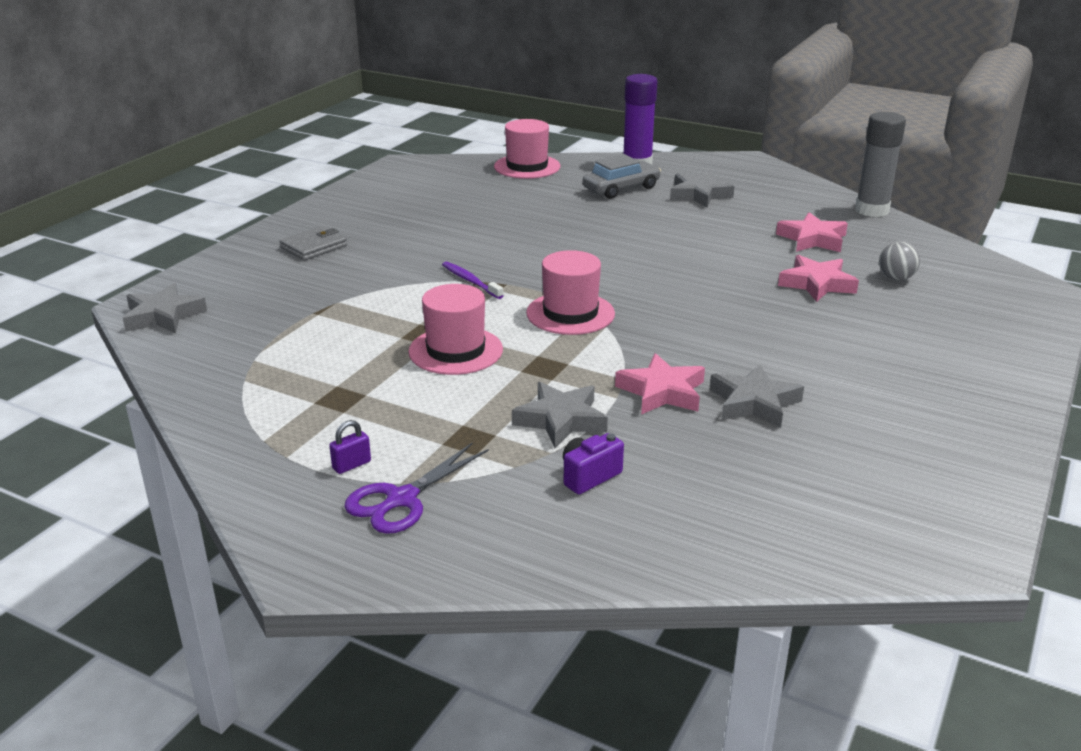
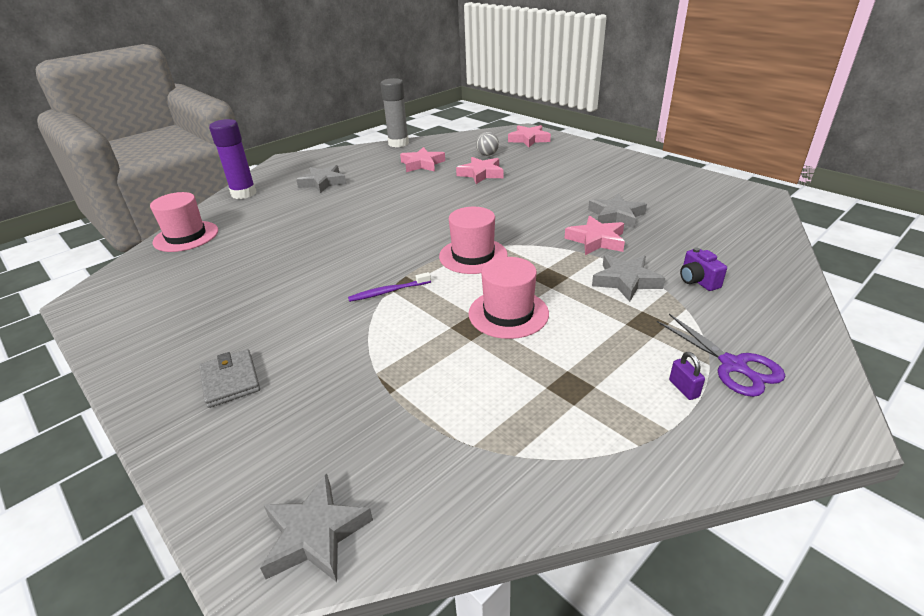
camera: 70 degrees left, 5 degrees up
grey car [583,154,661,199] -> none
none -> pink star [508,125,551,147]

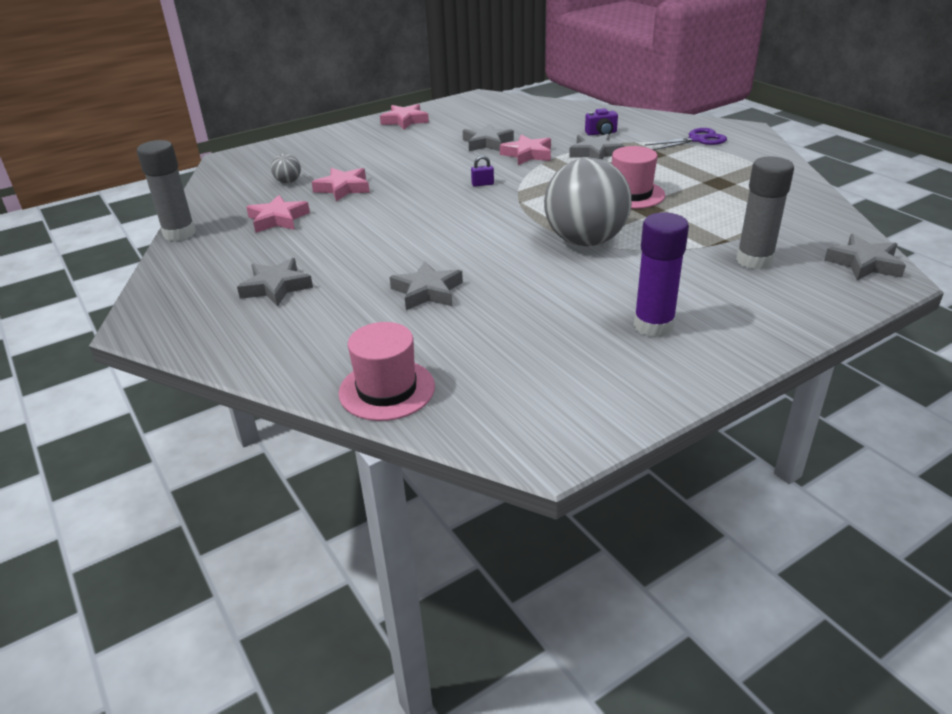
camera: 80 degrees left, 0 degrees up
grey wallet [199,349,260,408] -> none
purple glue stick [209,119,256,199] -> purple glue stick moved to [634,213,689,338]
purple toothbrush [348,272,431,302] -> grey ball [544,158,632,246]
pink hat [439,207,508,274] -> none
pink star [508,125,551,147] -> pink star moved to [380,104,429,129]
purple padlock [669,352,705,400] -> purple padlock moved to [471,156,494,187]
none -> grey star [390,261,463,310]
none -> grey glue stick [736,156,794,270]

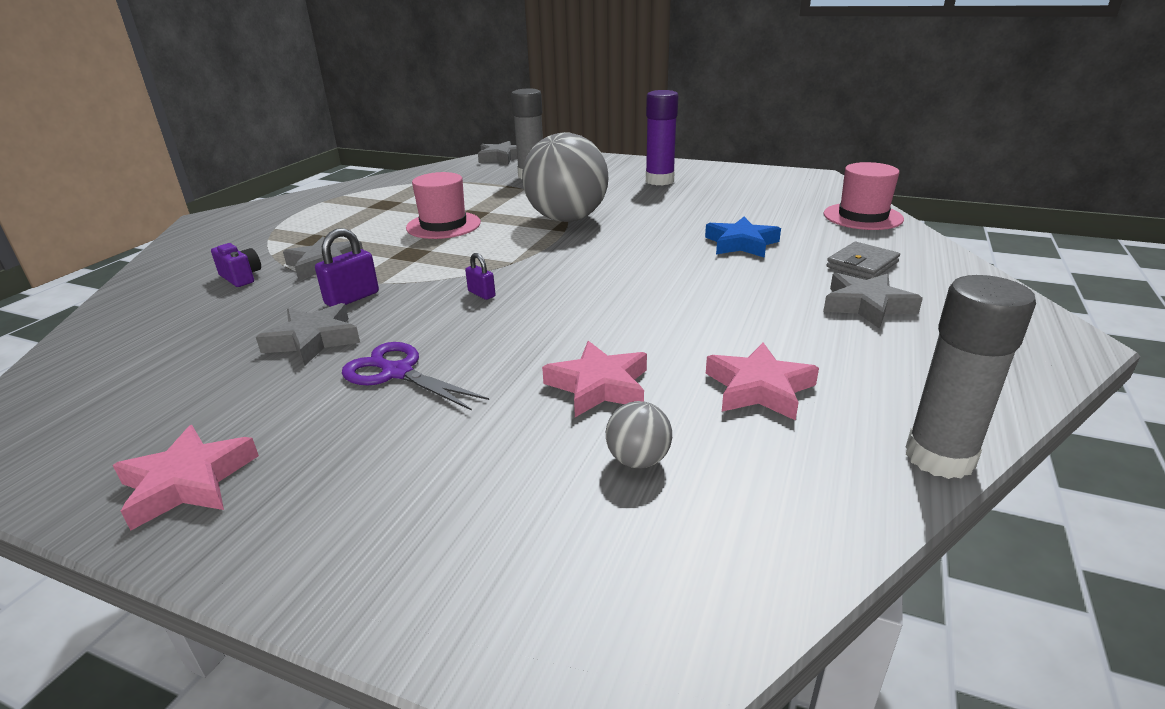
camera: 125 degrees left, 5 degrees down
grey star [390,261,463,310] -> blue star [705,217,781,258]
pink star [500,135,551,165] -> purple padlock [315,228,379,307]
purple scissors [645,128,727,150] -> purple scissors moved to [342,342,489,411]
none -> grey wallet [827,242,900,279]

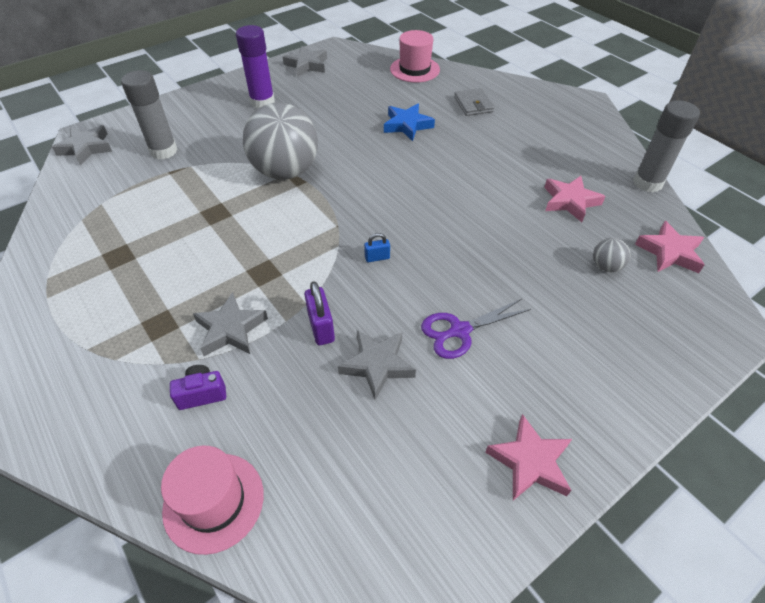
camera: 60 degrees left, 20 degrees up
pink hat [406,172,481,239] -> pink hat moved to [161,446,264,555]
purple padlock [465,253,495,300] -> blue padlock [364,233,390,262]
pink star [542,341,647,417] -> pink star moved to [635,221,705,273]
grey star [823,273,923,329] -> grey star moved to [283,46,327,77]

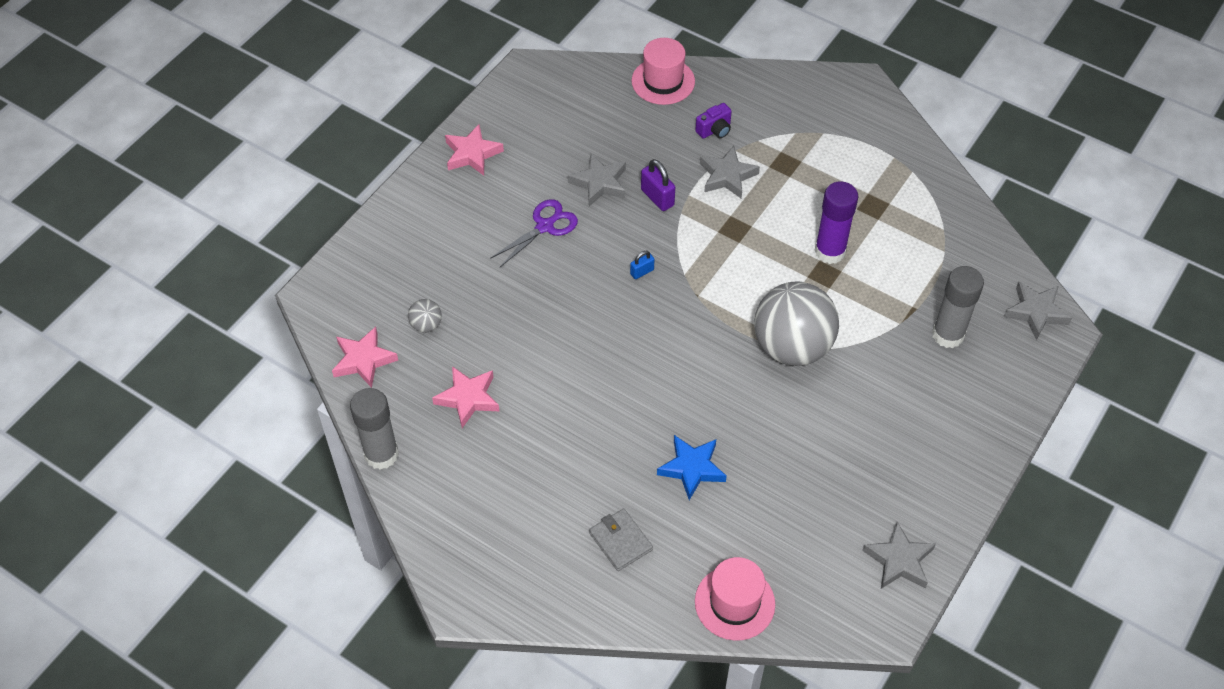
camera: 160 degrees right, 5 degrees up
purple glue stick [236,25,275,109] -> purple glue stick moved to [814,181,858,264]

